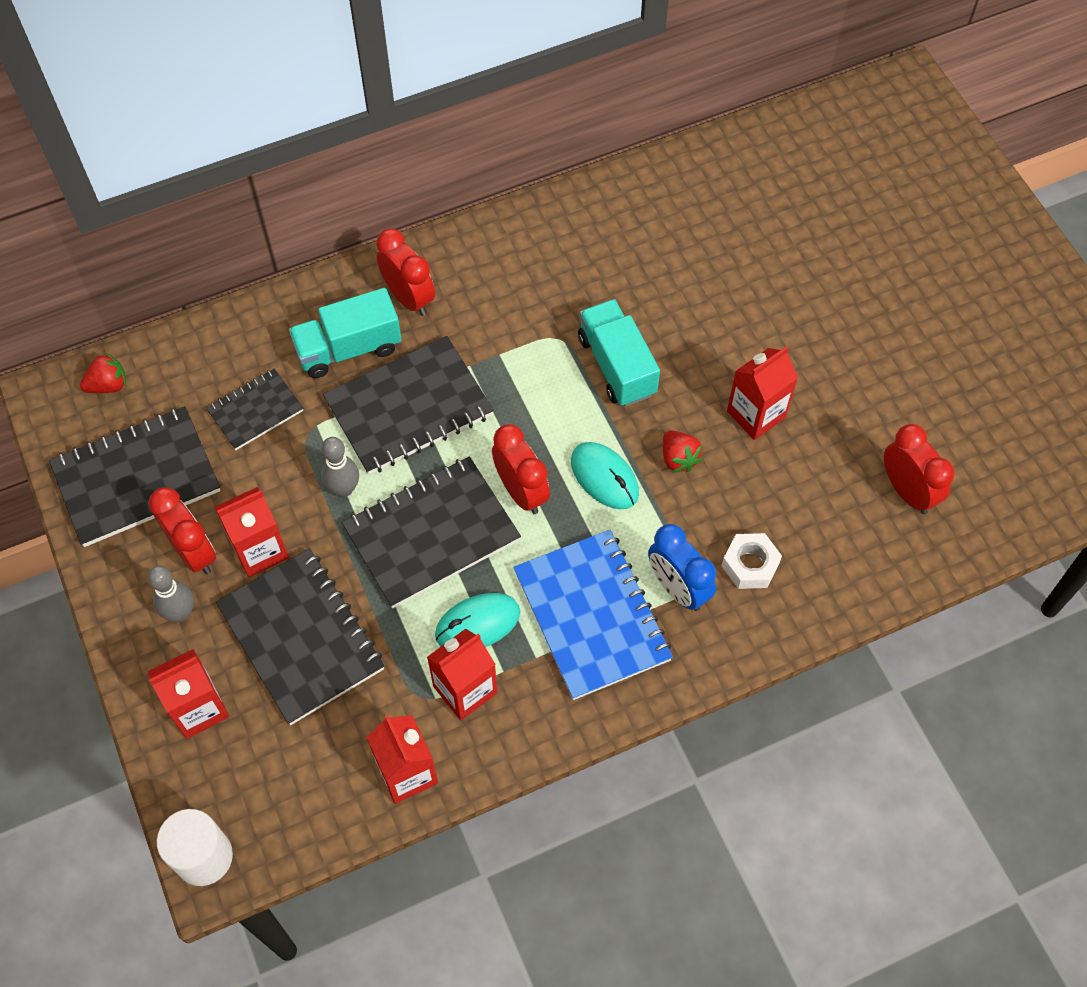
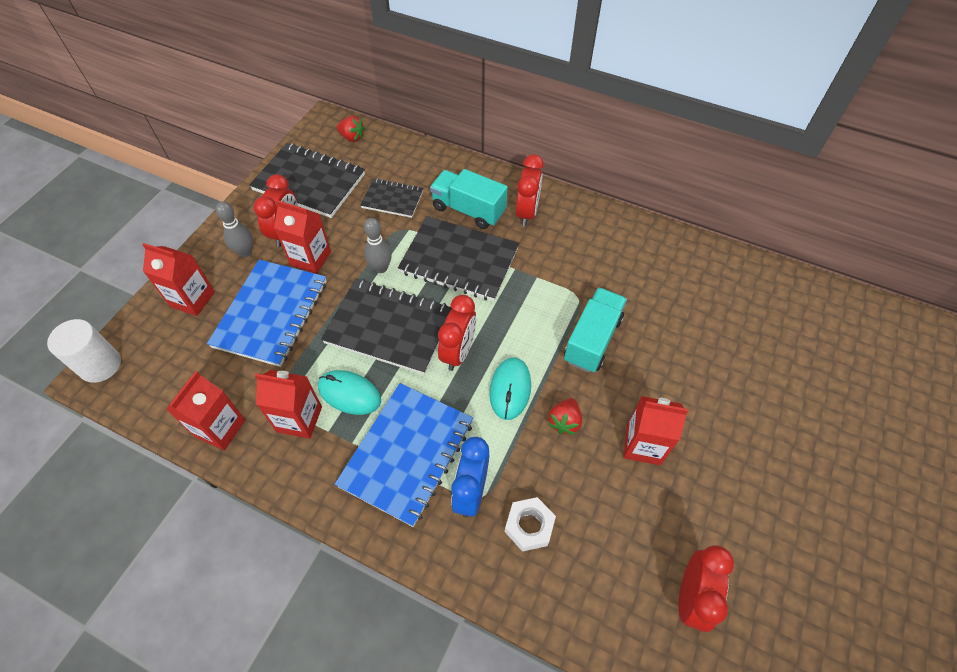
camera: 50 degrees right, 5 degrees down
black notebook [216,549,384,725] -> blue notebook [207,260,327,367]

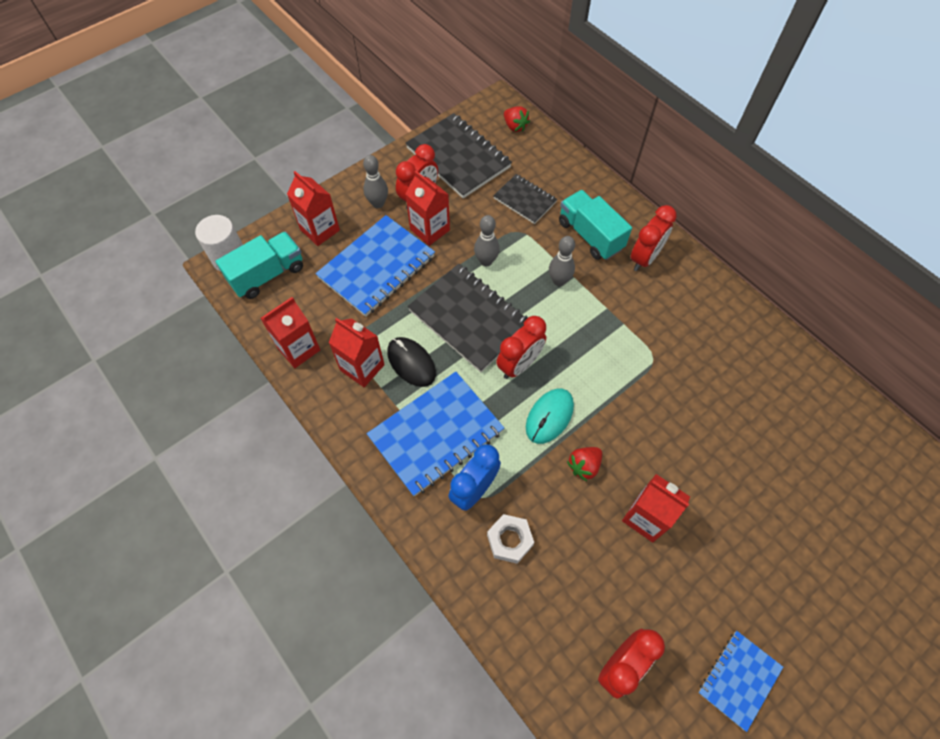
camera: 25 degrees right, 5 degrees up
turquoise mouse [318,370,381,415] -> black mouse [387,337,436,387]
black notebook [398,216,519,301] -> grey bowling pin [549,236,575,286]
turquoise truck [564,287,627,373] -> turquoise truck moved to [216,231,303,299]
none -> blue notebook [698,631,783,732]

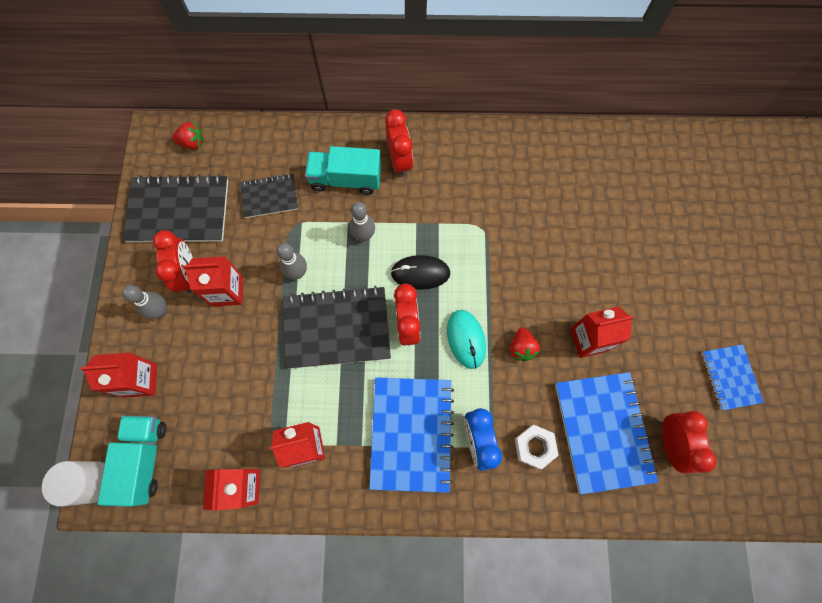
camera: 50 degrees left, 10 degrees up
blue notebook [315,215,435,317] -> blue notebook moved to [555,372,658,494]
black mouse [387,337,436,387] -> black mouse moved to [391,255,450,290]

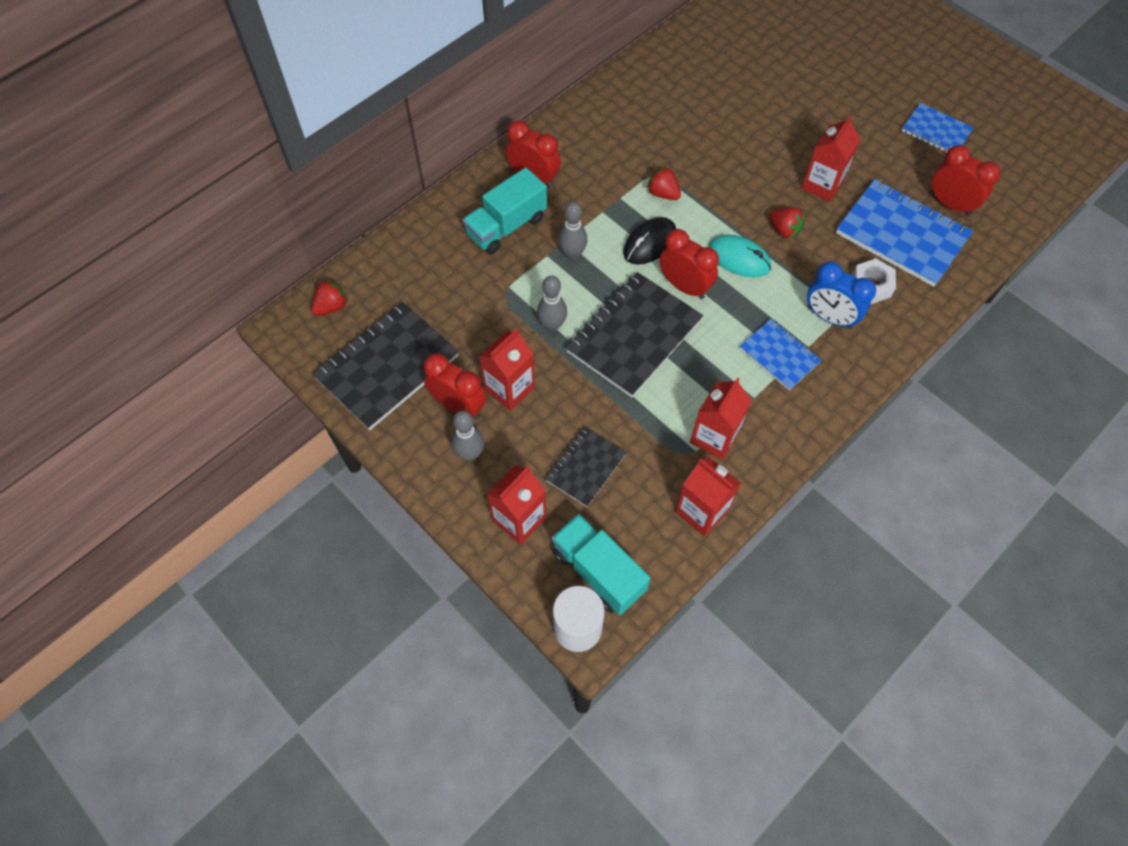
camera: 45 degrees left, 10 degrees down
black notebook [240,173,298,218] -> black notebook moved to [545,426,627,507]
blue notebook [369,377,454,493] -> blue notebook [740,319,822,390], size x0.57
none -> red strawberry [647,166,681,200]

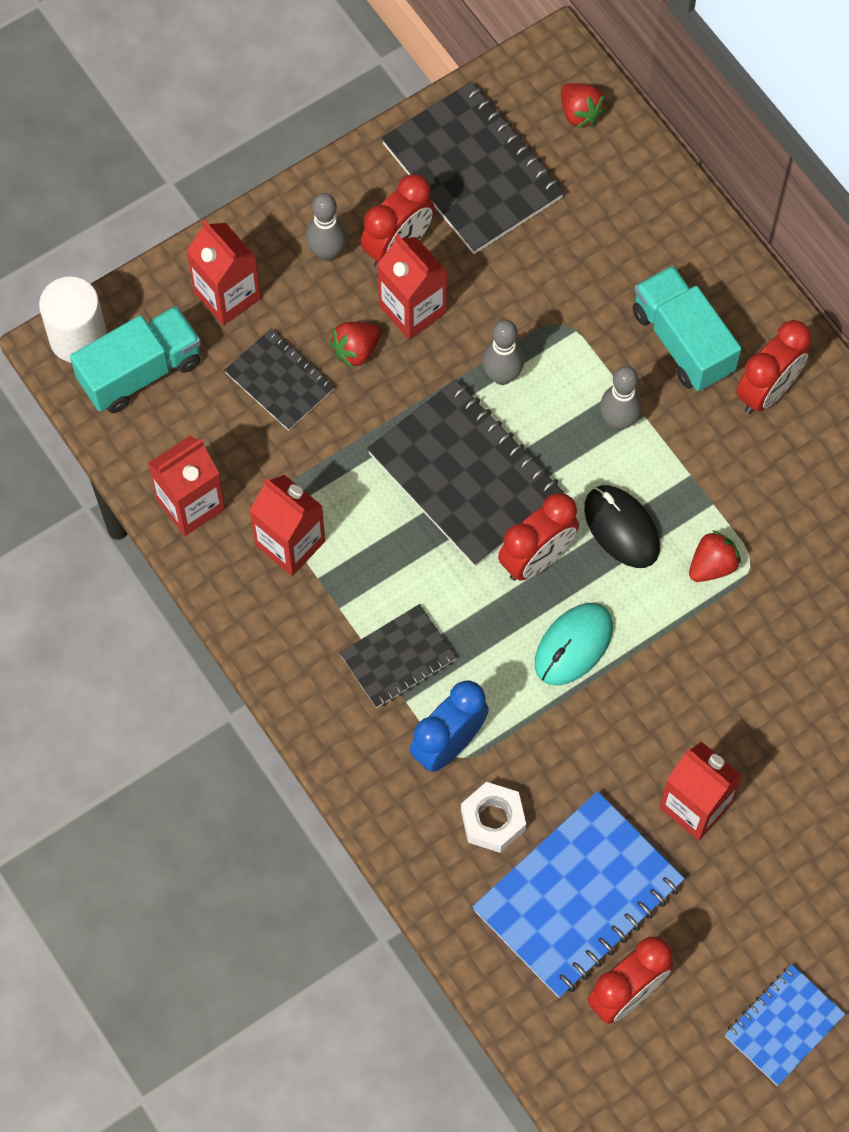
camera: 100 degrees right, 5 degrees up
blue notebook [740,319,822,390] -> black notebook [340,604,457,708]
red strawberry [769,207,805,238] -> red strawberry moved to [330,322,382,368]

